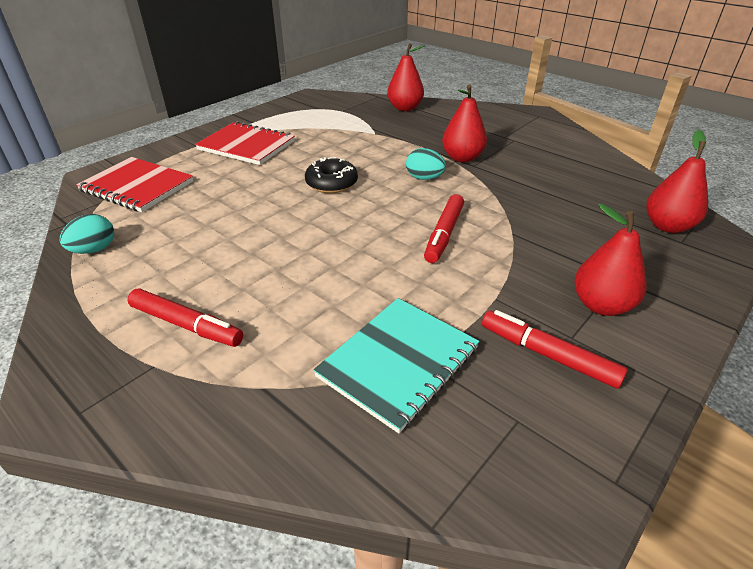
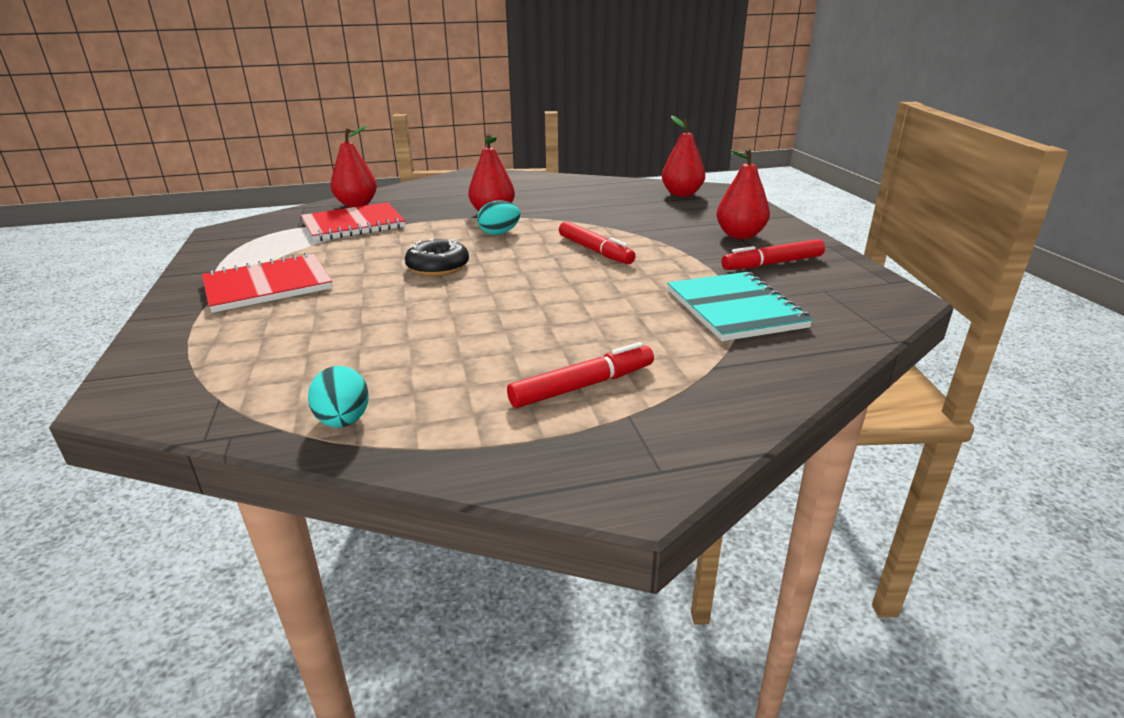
camera: 55 degrees left, 10 degrees down
red notebook [76,157,193,212] -> red notebook moved to [301,202,405,241]

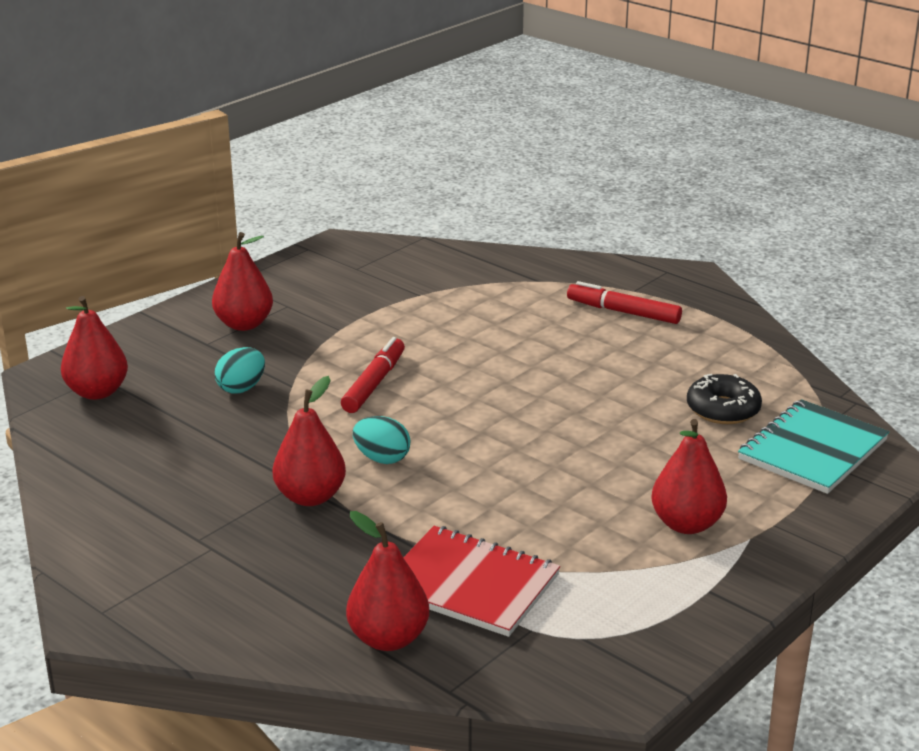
camera: 125 degrees left, 0 degrees up
red notebook [202,253,333,313] -> red pear [651,419,727,534]
turquoise egg [308,366,369,428] -> turquoise egg moved to [215,347,265,394]
black donut [405,238,469,276] -> black donut moved to [687,374,762,424]
turquoise notebook [667,272,813,341] -> turquoise notebook moved to [738,399,889,494]
red marker [721,239,825,270] -> none

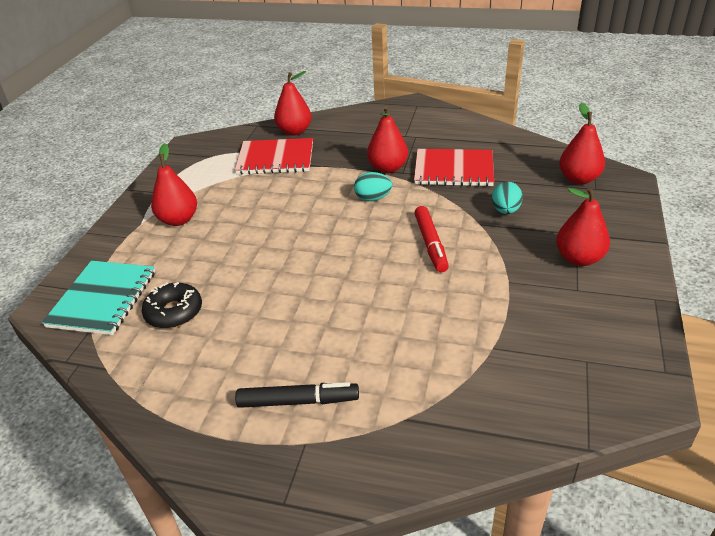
camera: 155 degrees right, 10 degrees up
red marker [567,281,682,324] -> black marker [235,382,359,408]
none -> red notebook [414,149,494,186]

